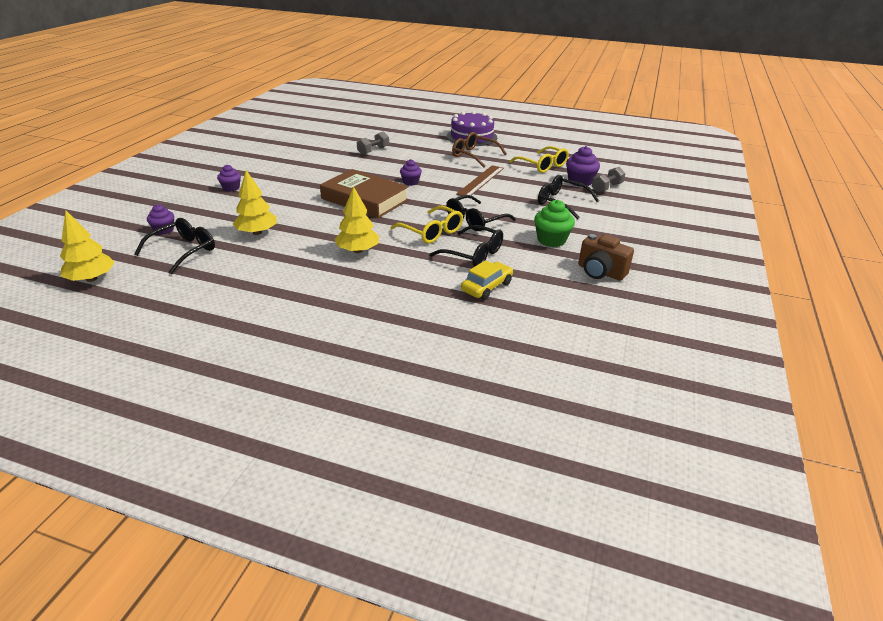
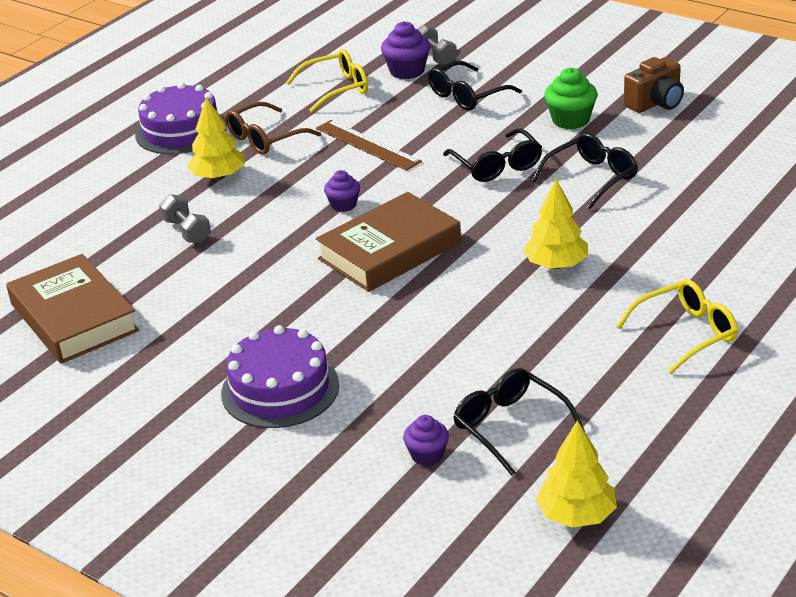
camera: 70 degrees left, 0 degrees up
purple cupcake [217,164,241,192] -> purple cake [221,325,339,428]
yellow tree [233,170,277,235] -> yellow tree moved to [187,97,245,180]
yellow glasses [390,206,463,244] -> yellow glasses moved to [616,279,738,374]
yellow car [461,260,513,300] -> none
none -> brown book [6,254,139,364]

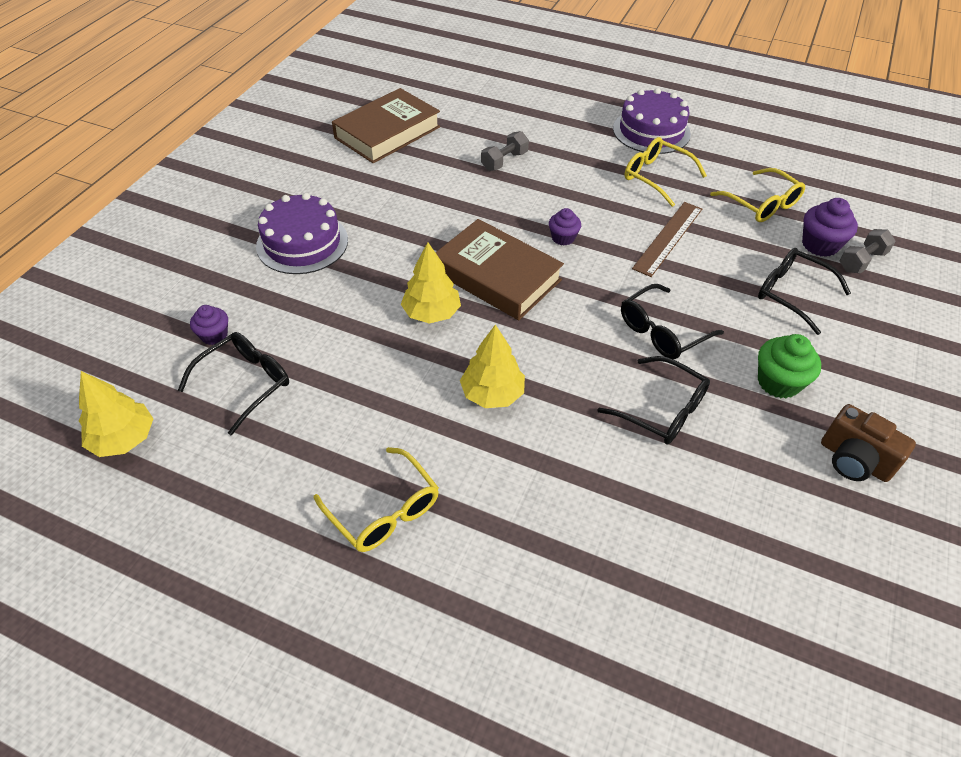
camera: 75 degrees right, 15 degrees up
yellow tree [187,97,245,180] -> yellow tree moved to [401,242,461,324]
brown glasses [226,102,321,155] -> yellow glasses [625,137,707,207]

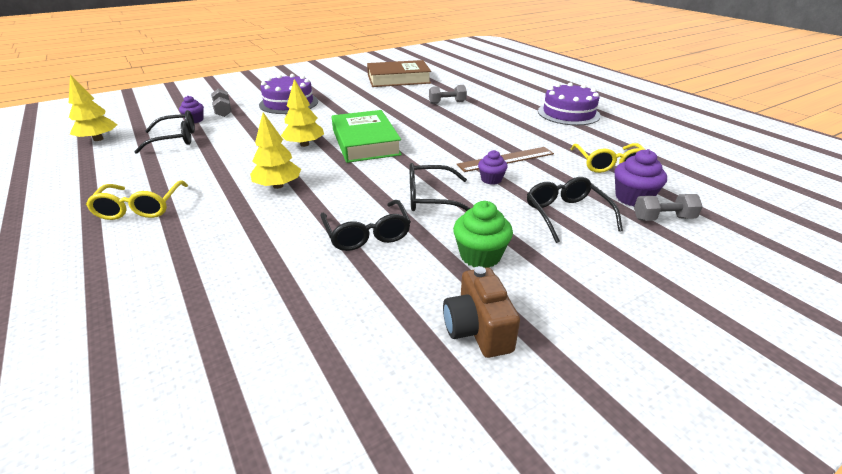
camera: 35 degrees right, 15 degrees down
brown book [435,219,564,320] -> green book [332,110,402,163]
purple cupcake [549,208,581,246] -> purple cupcake moved to [478,150,508,185]
yellow glasses [625,137,707,207] -> none
none -> grey dumbbell [211,88,232,117]

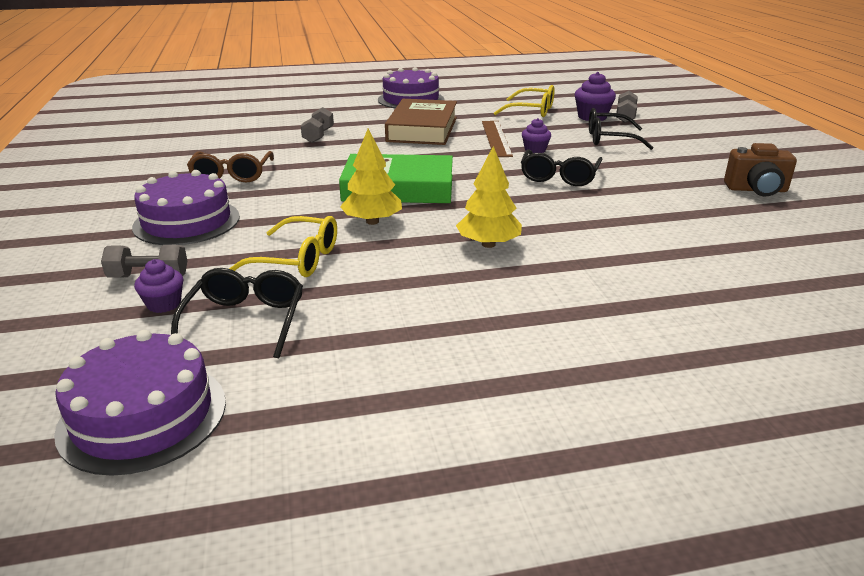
camera: 70 degrees left, 5 degrees down
yellow tree [69,75,117,141] -> purple cake [54,330,226,476]
yellow glasses [86,181,188,220] -> yellow glasses moved to [229,216,337,277]
black glasses [320,200,411,251] -> none
brown book [367,60,431,87] -> brown book moved to [385,99,457,145]
green cupcake [453,201,513,268] -> none
none -> brown glasses [187,151,274,183]

